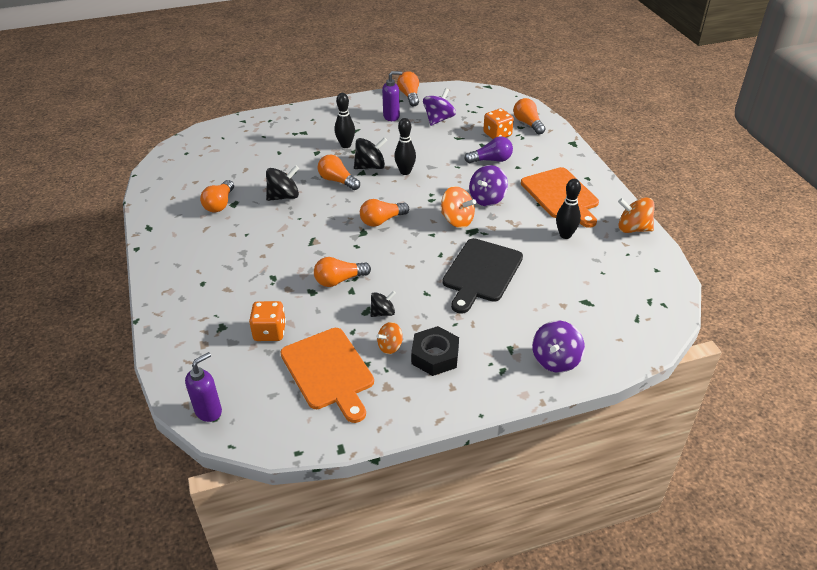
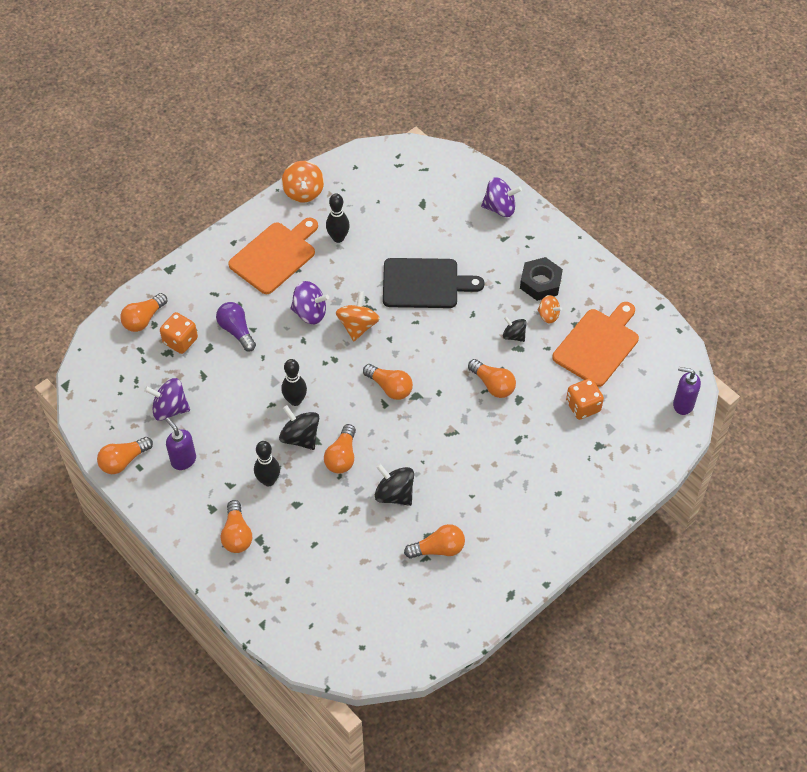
camera: 115 degrees left, 15 degrees up
none -> orange light bulb [221,500,252,553]

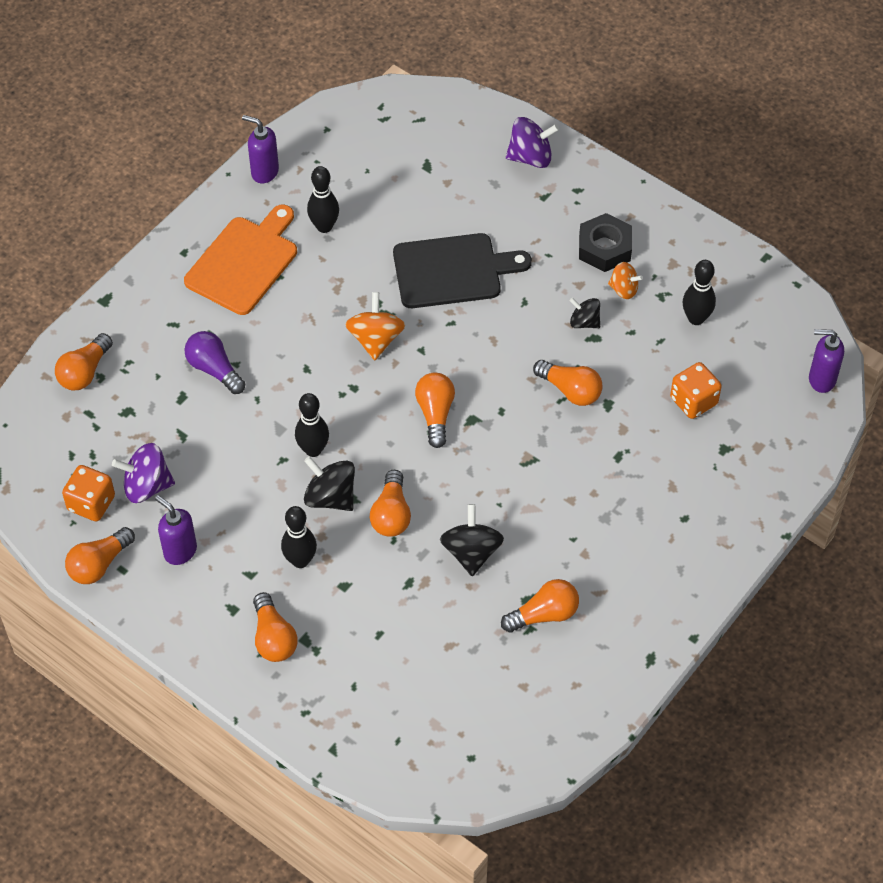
camera: 10 degrees left, 0 degrees up
orange dice [160,312,198,354] -> orange dice moved to [62,465,115,521]
orange spinning top [282,161,324,202] -> purple soap dispenser [242,115,279,183]
purple spinning top [291,281,329,324] -> none
orange light bulb [363,364,413,400] -> orange light bulb turned 120 degrees counterclockwise [415,373,455,448]
black spinning top [375,464,414,506] -> black spinning top turned 60 degrees clockwise [440,504,504,576]
orange cutting board [553,302,639,387] -> black bowling pin [683,260,716,325]

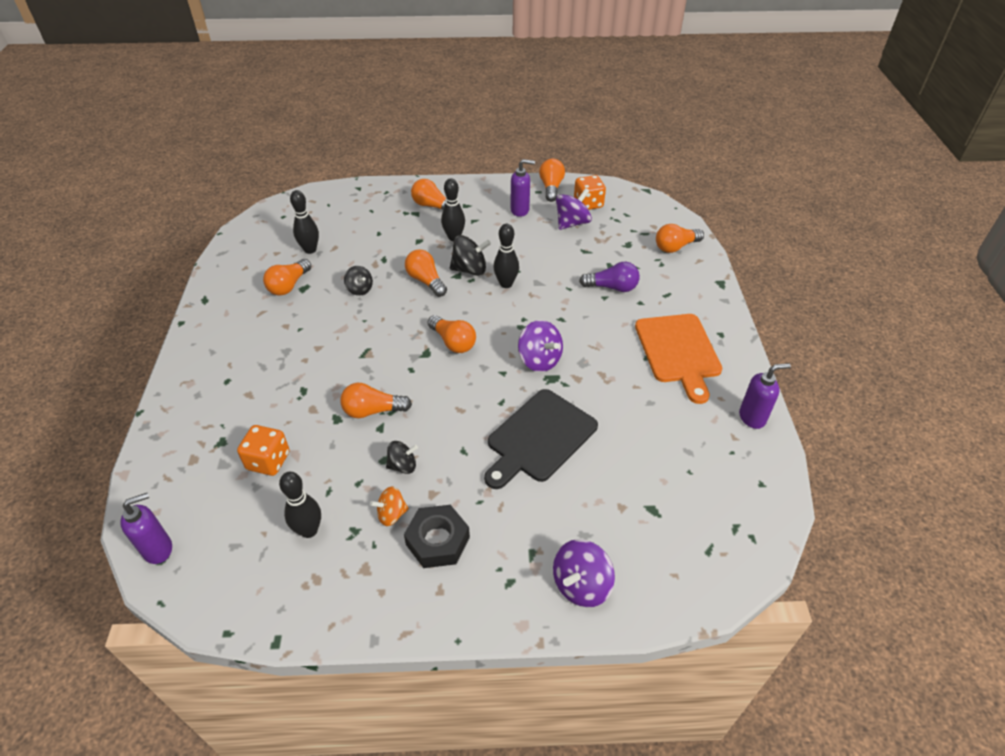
camera: 140 degrees right, 10 degrees down
orange light bulb [55,333,113,390] -> orange light bulb turned 105 degrees counterclockwise [656,224,704,253]
black bowling pin [307,166,339,233] -> black bowling pin moved to [290,190,319,254]
orange spinning top [345,292,406,360] -> purple spinning top [518,320,563,372]
black spinning top [440,504,504,576] -> black spinning top [344,266,373,296], size x0.64

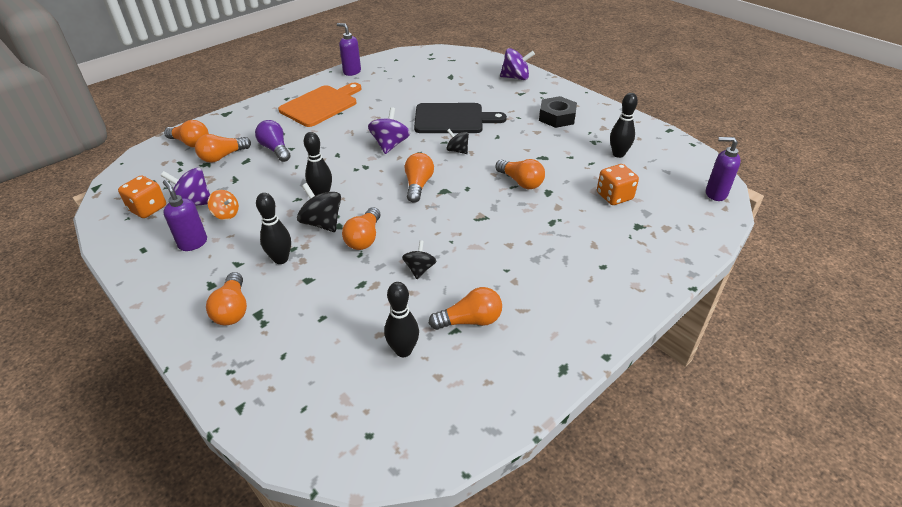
camera: 130 degrees left, 5 degrees down
orange spinning top [370,486,409,526] -> orange spinning top moved to [208,190,239,220]
black spinning top [386,441,418,474] -> black spinning top moved to [446,129,469,154]
orange light bulb [539,159,565,202] -> orange light bulb moved to [195,134,251,163]

